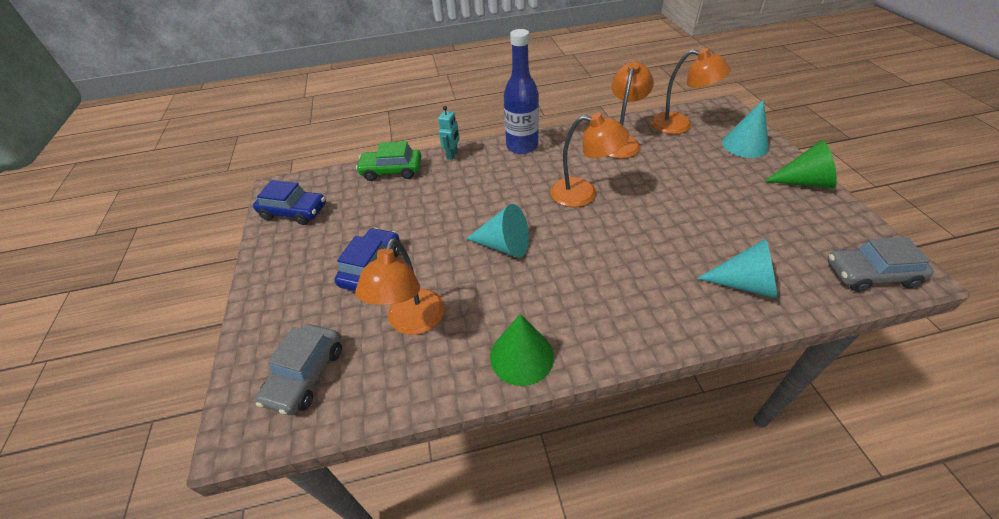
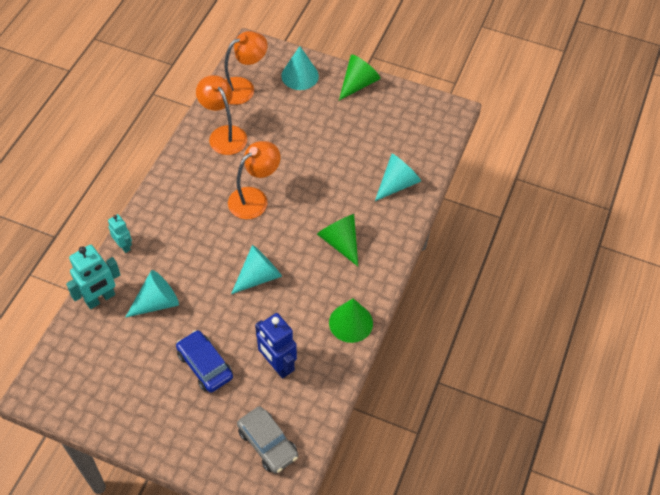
camera: 60 degrees left, 10 degrees up
blue car [253,180,326,225] -> none
orange lamp [355,238,444,335] -> blue robot [255,313,297,379]
green car [356,141,422,181] -> turquoise robot [66,245,121,309]
blue bottle [504,29,539,154] -> none
grey car [827,237,934,292] -> none
none -> turquoise cone [125,270,179,318]
none -> green cone [317,214,358,266]

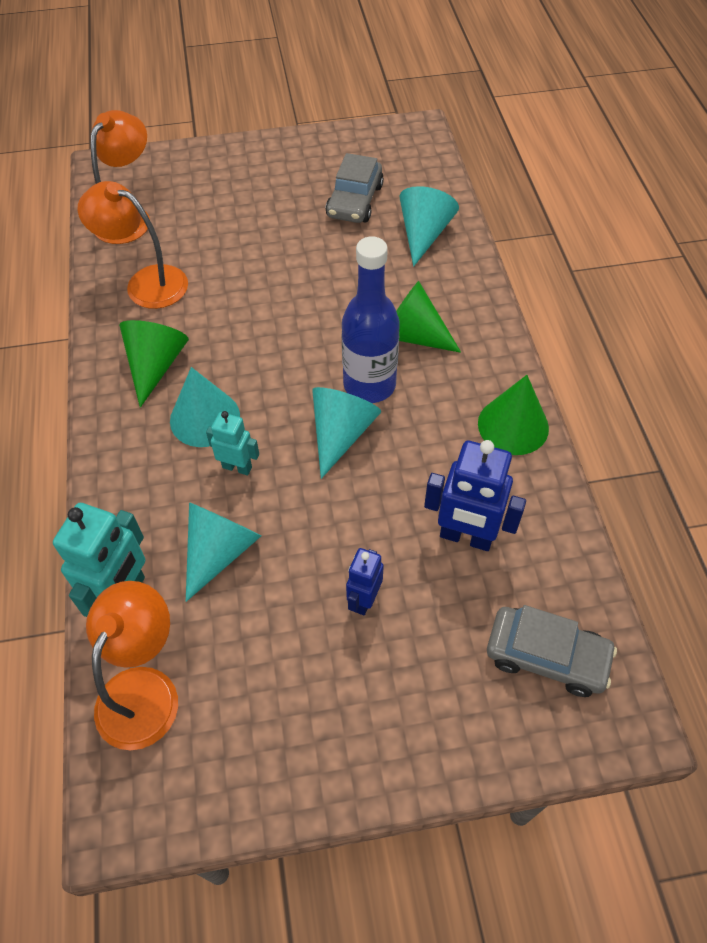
camera: 30 degrees left, 0 degrees up
turquoise robot [108,214,132,253] -> turquoise robot moved to [206,411,259,475]
blue car [176,330,233,393] -> blue robot [346,548,384,615]
orange lamp [228,141,280,219] -> orange lamp moved to [86,581,178,750]
turquoise cone [281,46,319,90] -> turquoise cone moved to [170,367,240,447]
green cone [339,55,380,100] -> green cone moved to [119,320,189,408]
none -> grey car [326,153,384,223]
none -> blue bottle [342,236,400,403]

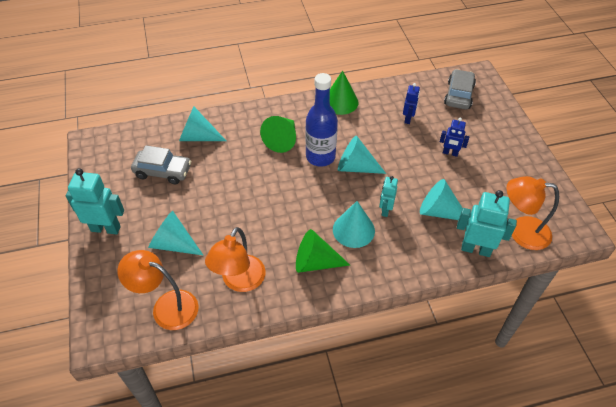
camera: 95 degrees left, 5 degrees down
blue robot [424,440,526,551] -> blue robot [403,83,420,124], size x0.59
none -> turquoise robot [66,168,124,234]
none -> turquoise cone [148,211,203,255]

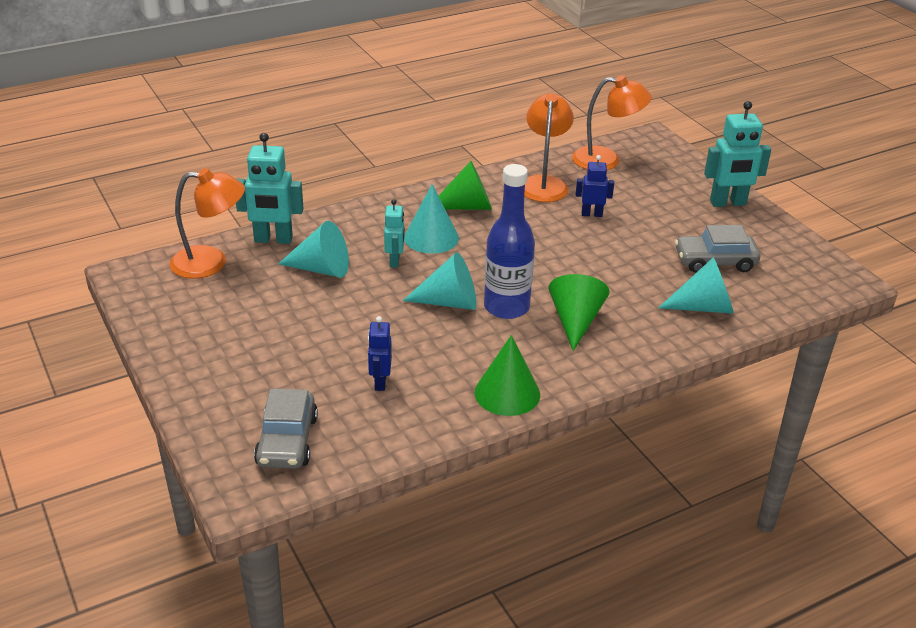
camera: 165 degrees right, 15 degrees down
turquoise cone [148,211,203,255] -> none
blue robot [440,118,469,157] -> blue robot moved to [576,155,614,217]

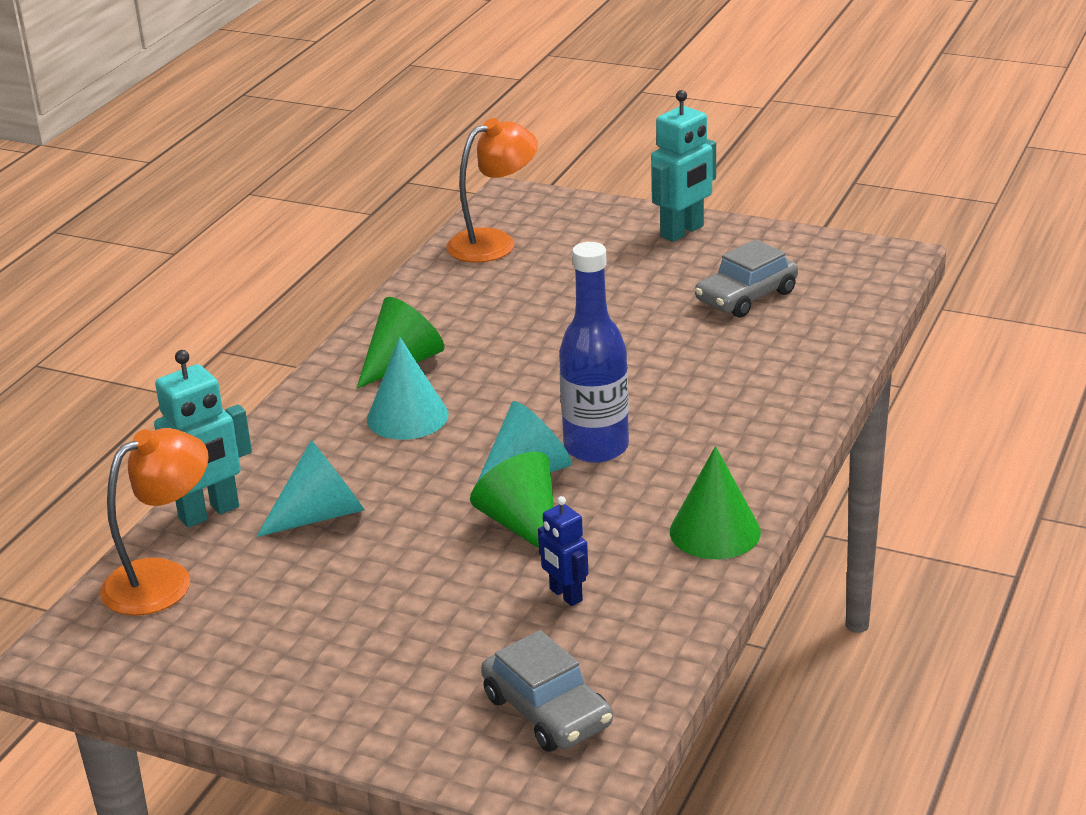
camera: 35 degrees left, 5 degrees down
turquoise robot [384,199,405,267] -> none
orange lamp [524,94,574,202] -> none
green cone [548,274,610,351] -> green cone moved to [470,452,554,548]
blue robot [576,155,614,217] -> none
turquoise cone [658,257,734,314] -> none

